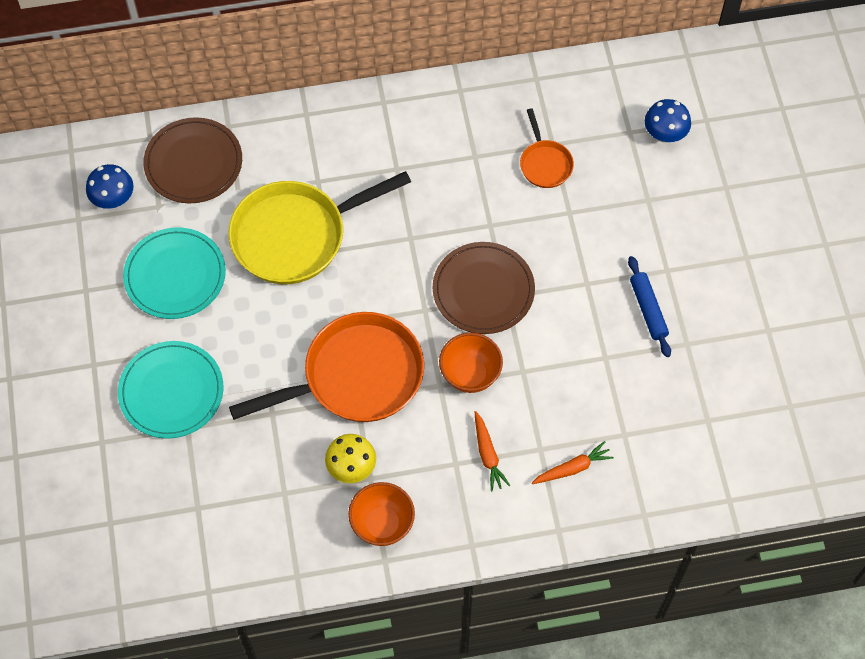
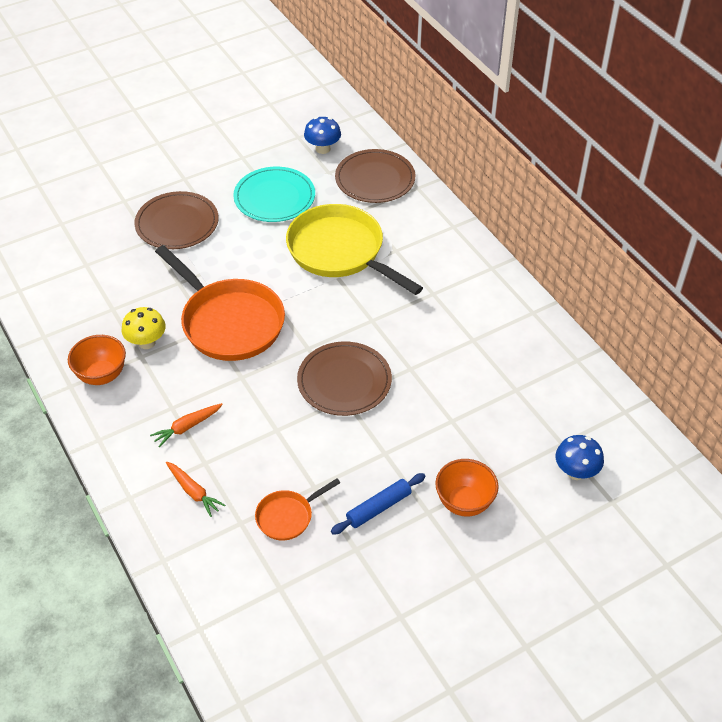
camera: 70 degrees right, 15 degrees down
turquoise plate [118,341,223,439] -> brown plate [135,191,219,249]
orange bowl [439,333,503,393] -> orange bowl moved to [435,459,499,517]
orange pan [520,108,574,188] -> orange pan moved to [255,478,340,540]

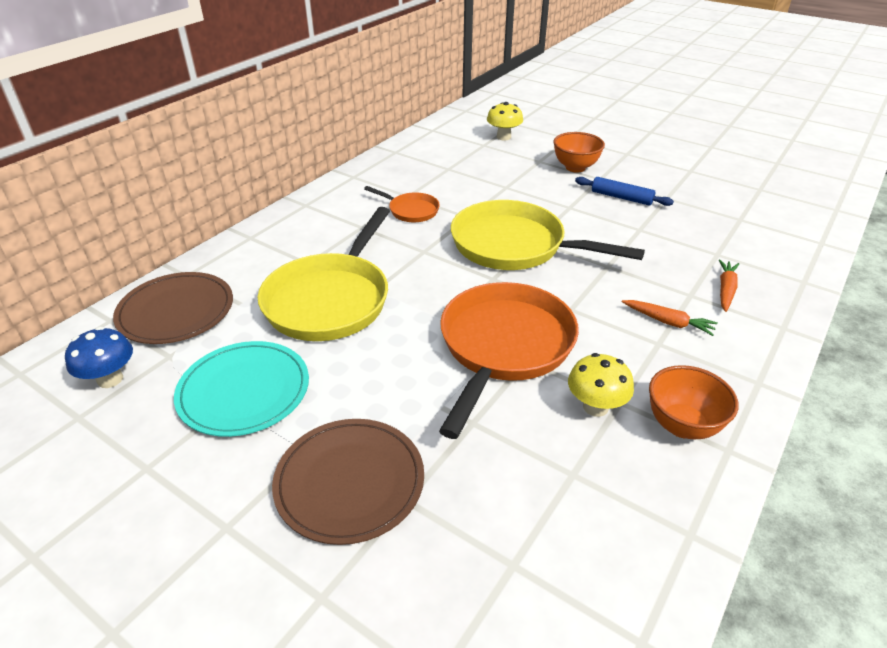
camera: 115 degrees left, 10 degrees down
orange pan [255,478,340,540] -> orange pan moved to [364,186,440,222]
brown plate [297,341,392,416] -> yellow pan [451,200,645,270]
blue mushroom [555,435,604,480] -> yellow mushroom [487,102,523,141]

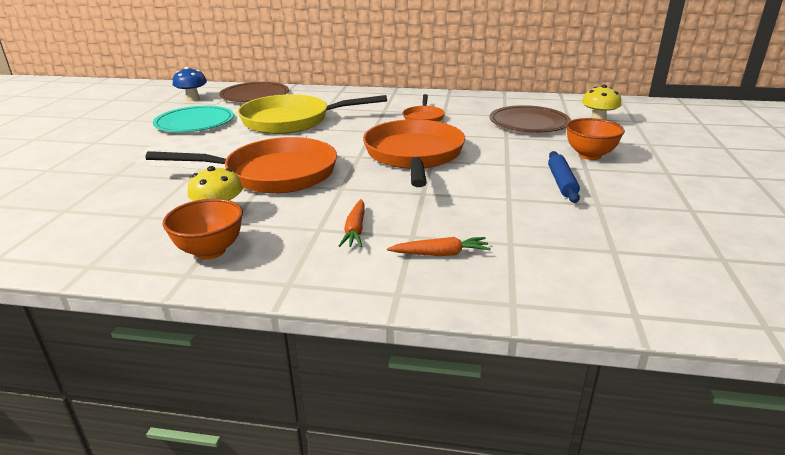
camera: 65 degrees right, 10 degrees down
brown plate [272,419,424,545] -> brown plate moved to [490,105,571,133]
yellow pan [451,200,645,270] -> orange pan [363,119,465,187]

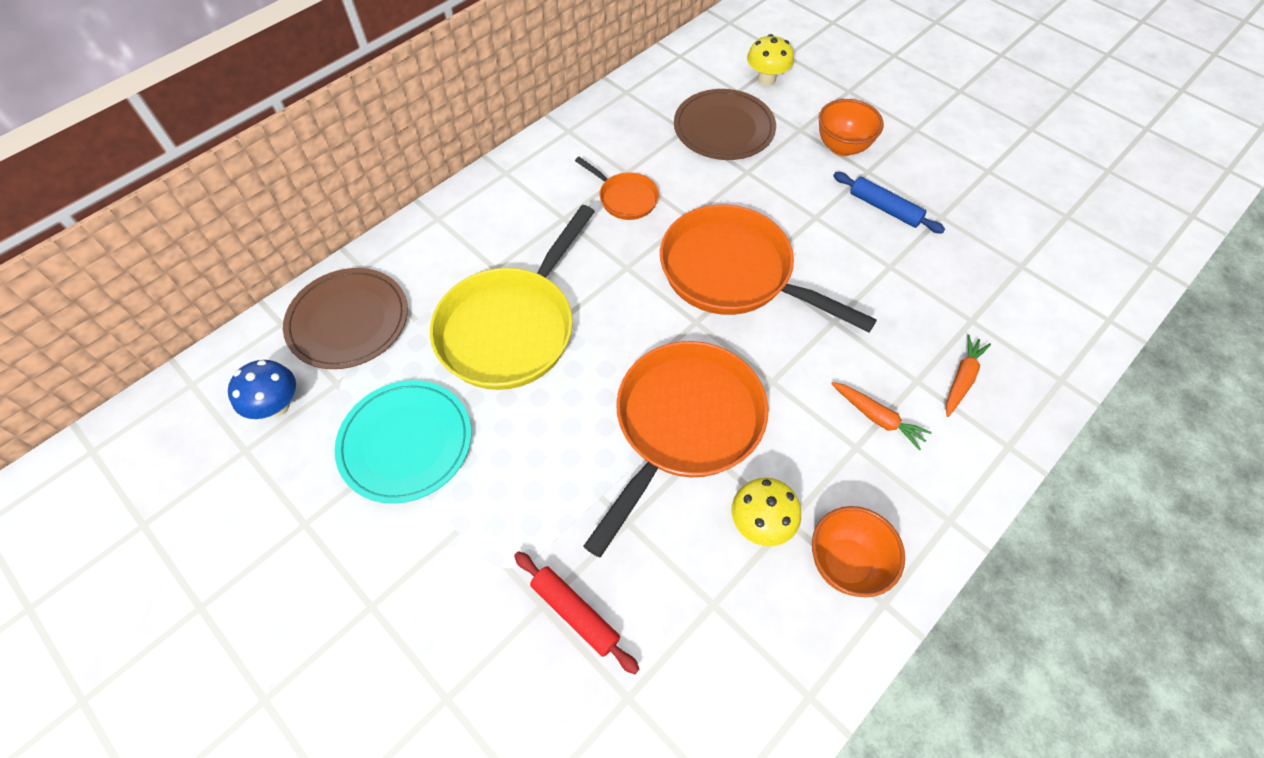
camera: 55 degrees left, 30 degrees up
none -> red rolling pin [514,551,639,674]

